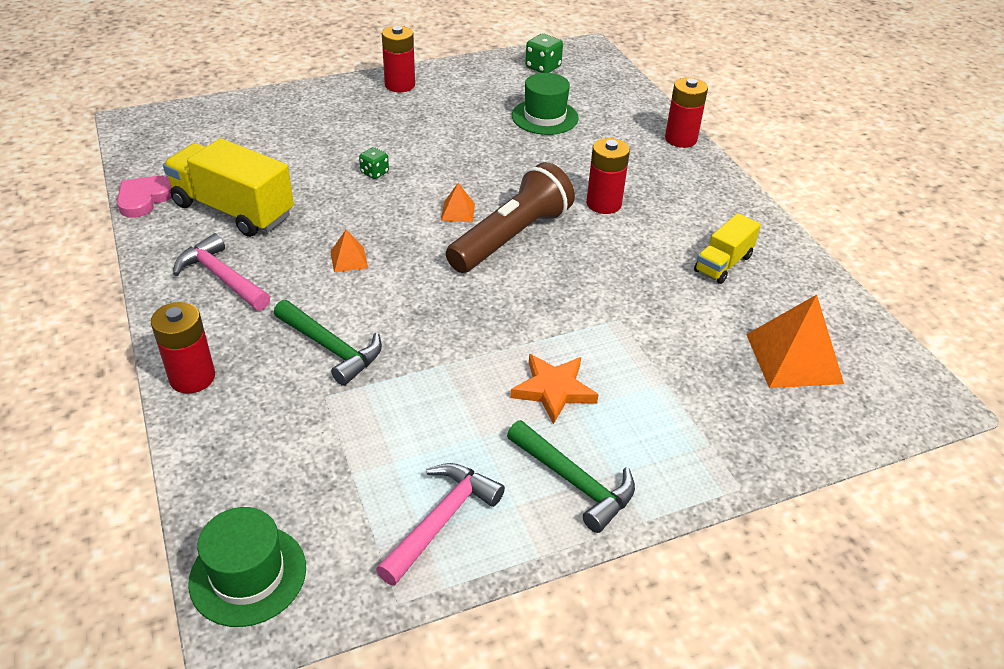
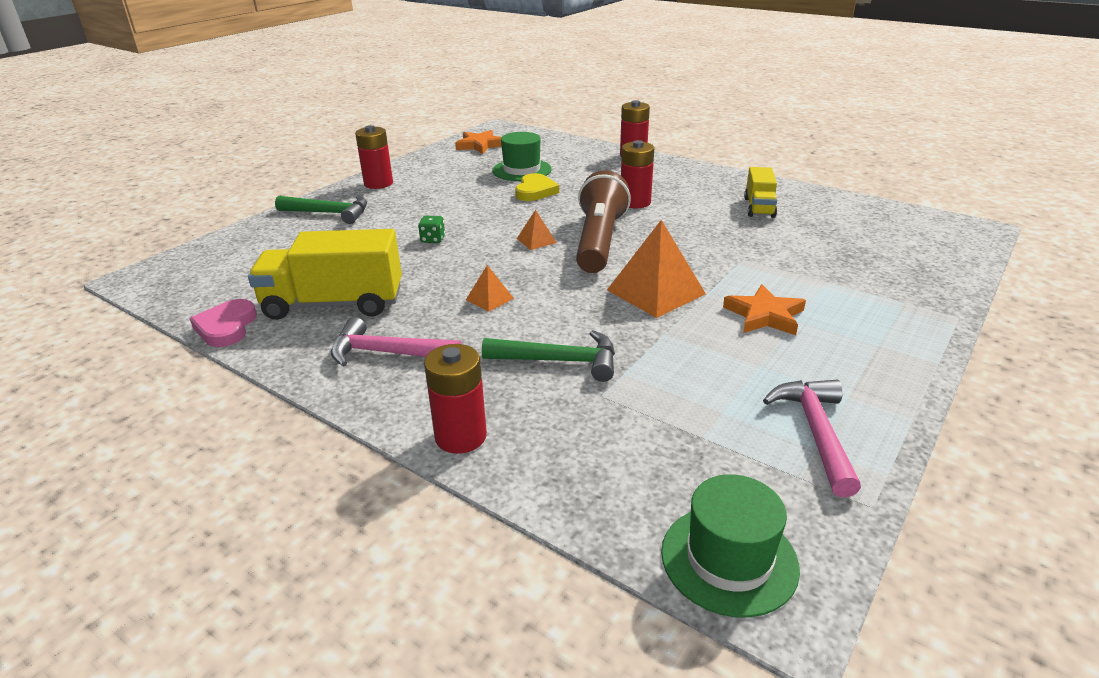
camera: 30 degrees left, 10 degrees down
green hammer [507,420,635,533] -> green hammer moved to [275,195,367,224]
green dice [525,34,563,73] -> orange star [455,130,502,154]
orange pyramid [746,295,844,388] -> orange pyramid moved to [607,220,706,318]
none -> yellow heart [515,173,559,201]

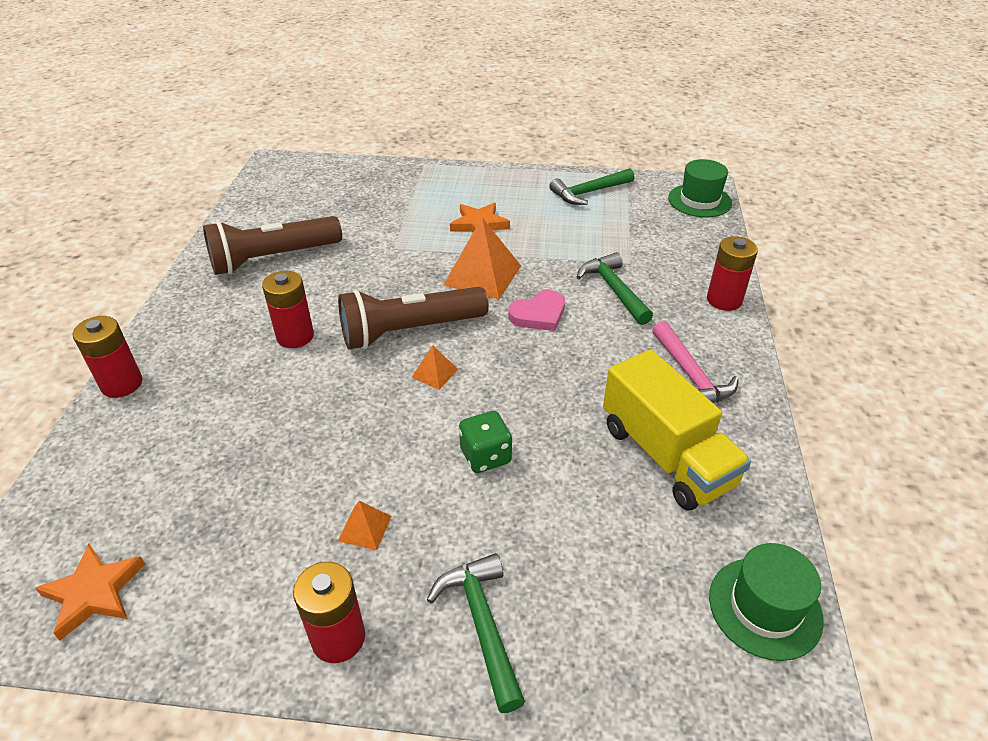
camera: 120 degrees left, 10 degrees up
pink heart [190,299,257,347] -> pink heart moved to [508,290,565,331]
green dice [418,216,445,243] -> green dice [459,411,512,473], size x1.53
orange pyramid [466,265,514,312] -> orange pyramid moved to [338,501,392,550]
green hat [492,132,552,181] -> green hat moved to [709,543,824,661]
yellow heart [515,173,559,201] -> none
yellow truck [744,167,777,218] -> brown flashlight [203,216,342,275]
pink hammer [763,380,861,497] -> green hammer [549,168,634,205]

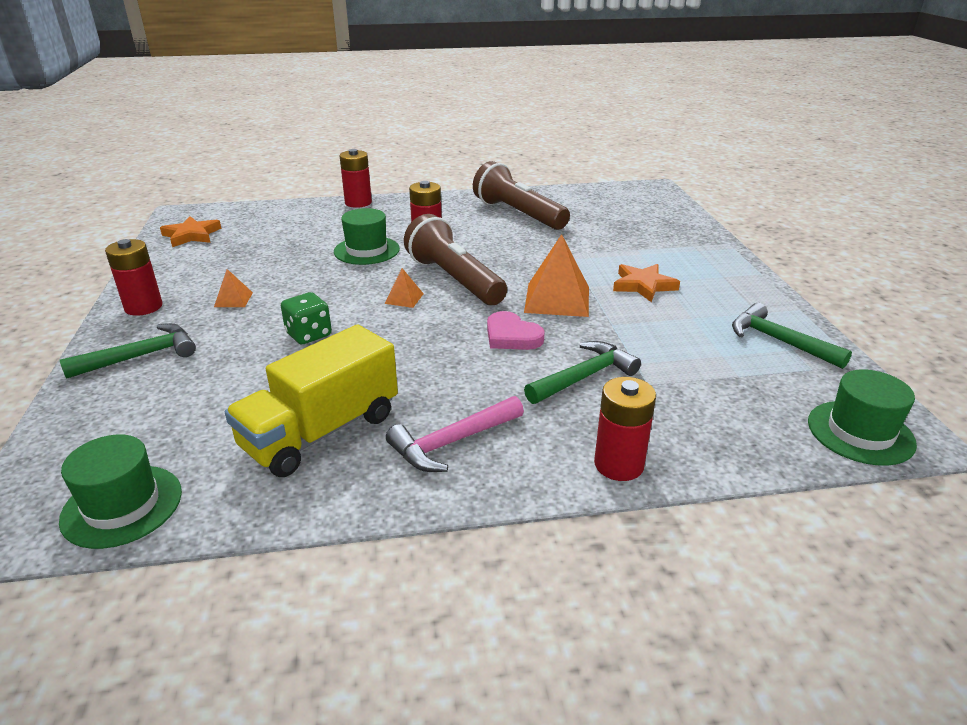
camera: 75 degrees right, 10 degrees down
none -> green hat [334,208,400,265]

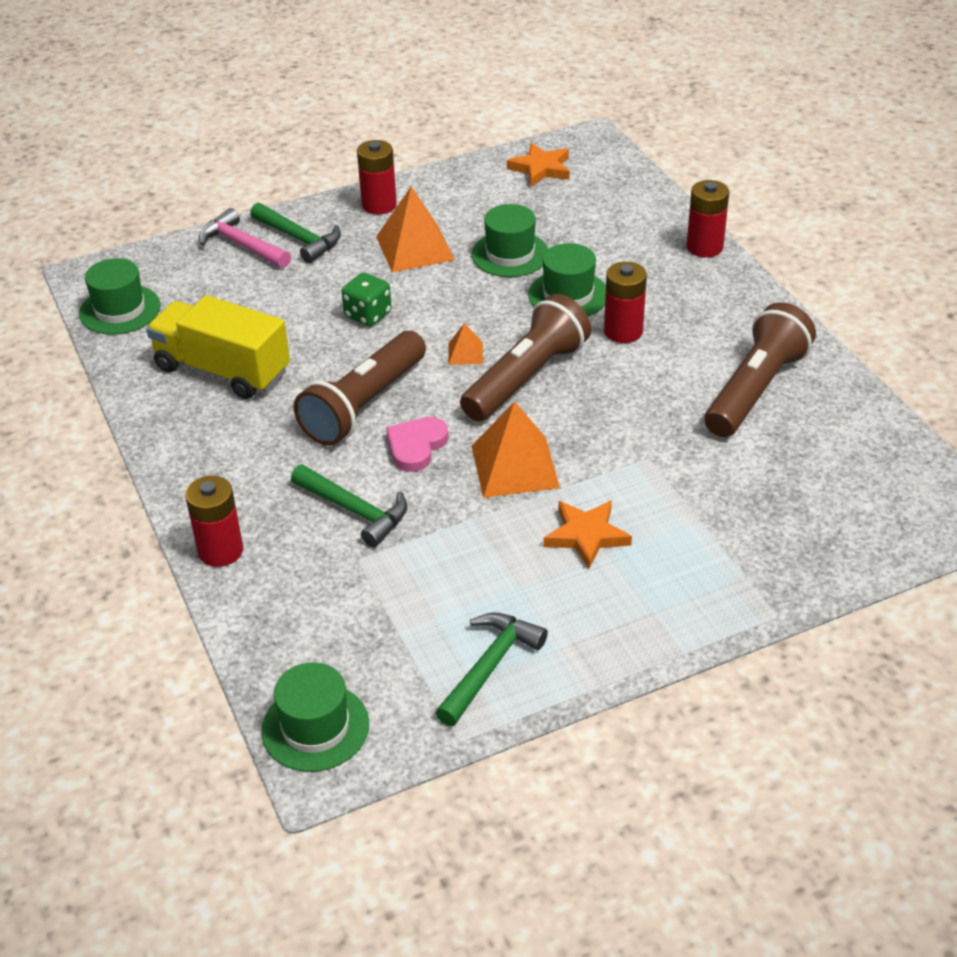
camera: 75 degrees right, 10 degrees up
orange pyramid [214,269,253,307] -> orange pyramid [376,186,455,272], size x2.05
pink hammer [386,396,524,472] -> pink hammer moved to [199,208,291,268]
none -> brown flashlight [294,331,426,446]
none -> green hat [472,204,548,277]

